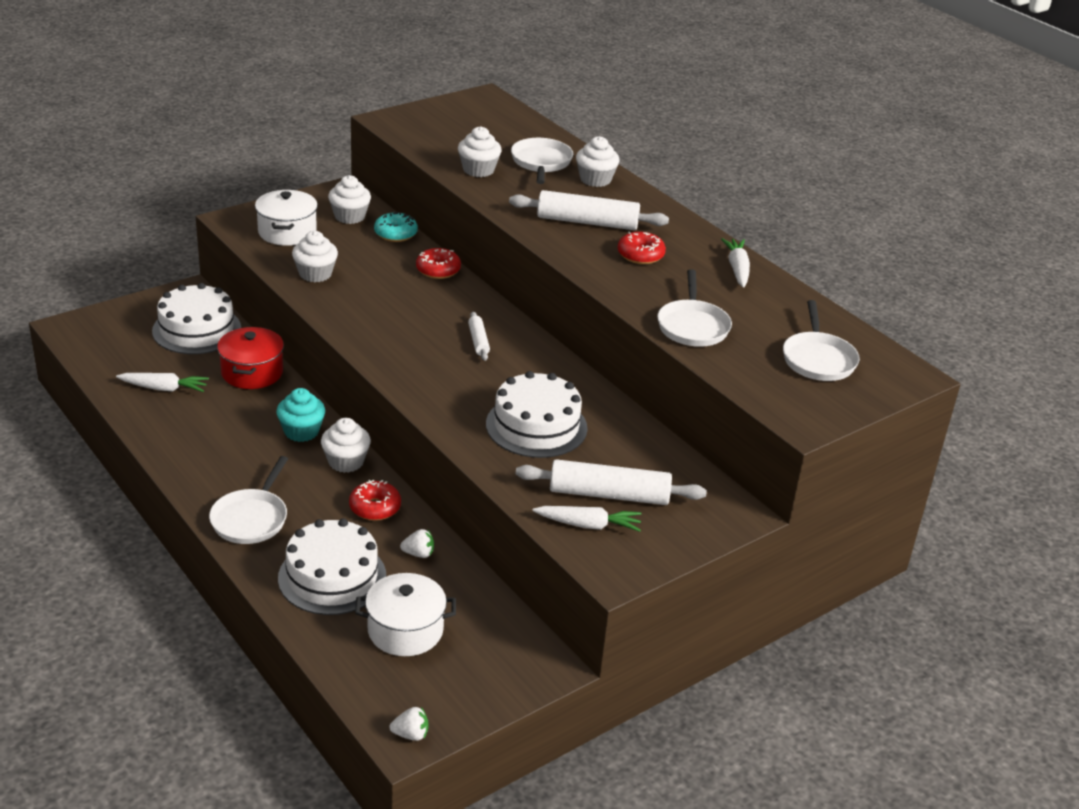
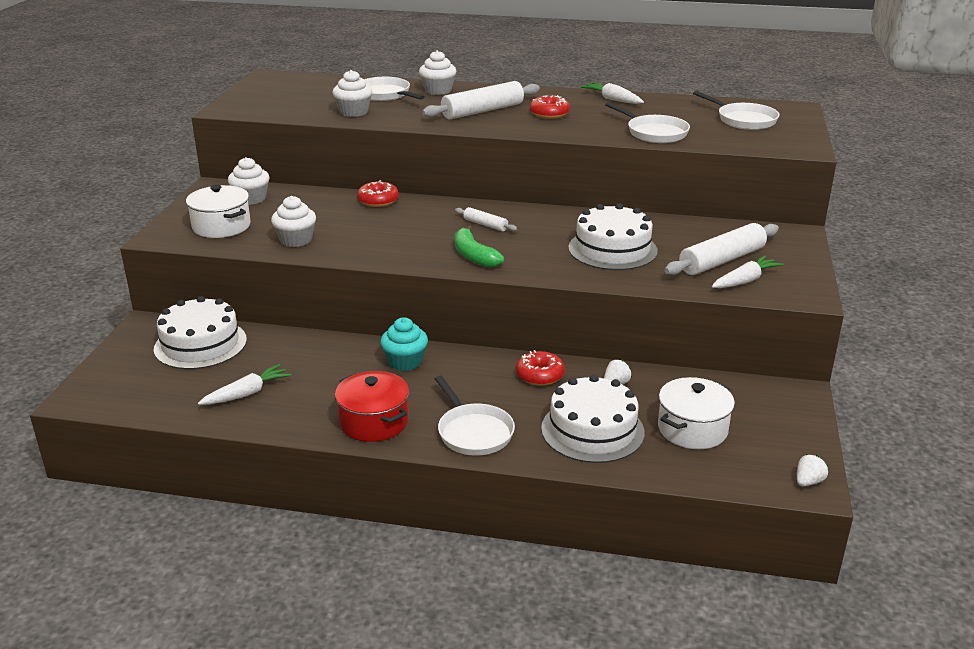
camera: 40 degrees left, 5 degrees down
red pot [217,327,284,389] -> red pot moved to [335,371,409,442]
white cupcake [321,418,371,473] -> none
turquoise donut [374,212,418,242] -> none
none -> green banana [455,225,504,268]

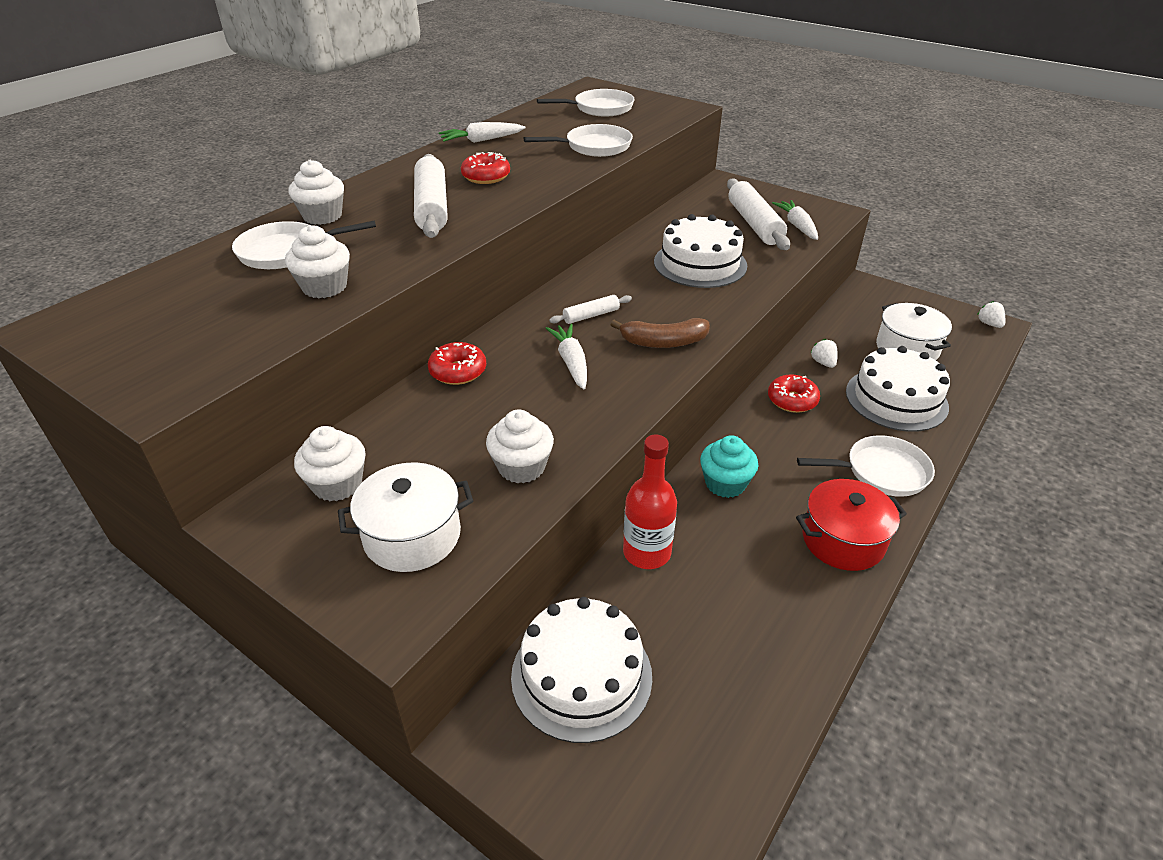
camera: 65 degrees left, 10 degrees up
white carrot [198,364,292,405] -> white carrot moved to [546,323,587,389]
green banana [455,225,504,268] -> brown banana [610,318,710,348]
none -> red bottle [623,435,677,569]

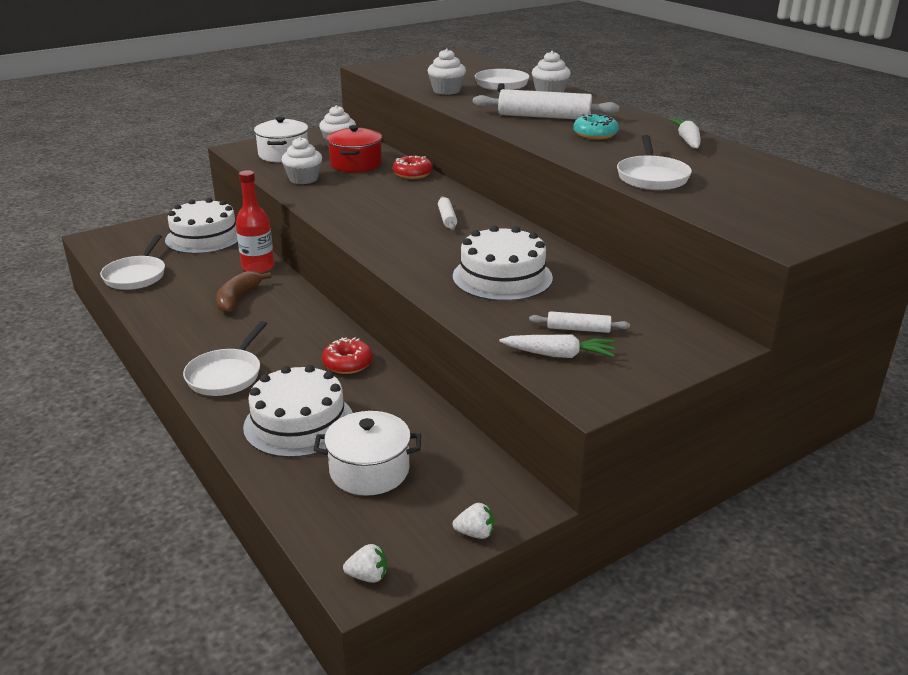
camera: 110 degrees right, 10 degrees down
red donut [461,152,510,184] -> turquoise donut [573,114,619,140]
white pan [537,89,635,117] -> white pan moved to [100,235,165,290]
white carrot [546,323,587,389] -> none
brown banana [610,318,710,348] -> brown banana moved to [216,271,271,313]
turquoise cupcake [700,435,758,498] -> none
white rolling pin [727,178,790,250] -> white rolling pin [529,311,630,333], size x0.51
red pot [796,479,907,571] -> red pot moved to [327,125,382,172]
white strawberry [810,339,838,368] -> white strawberry moved to [453,503,494,539]

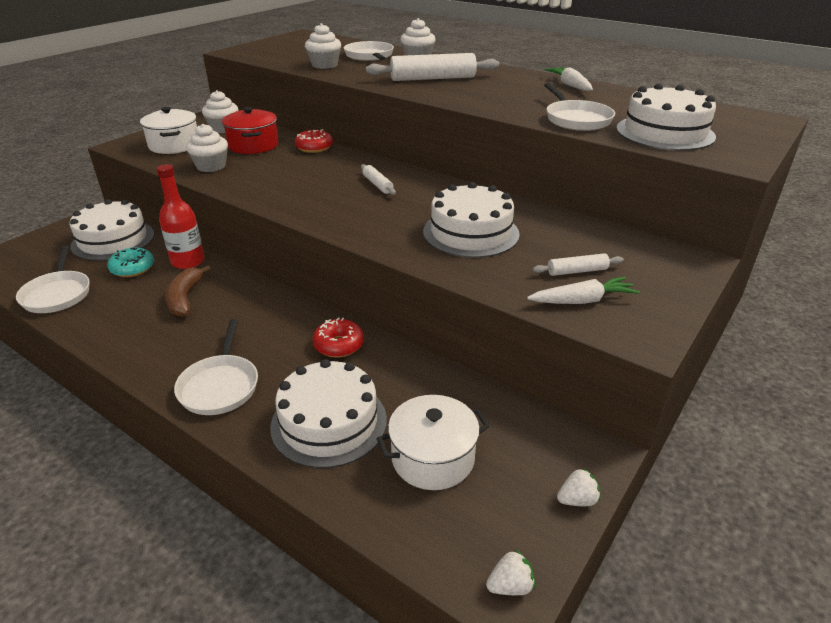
camera: 20 degrees left, 5 degrees up
turquoise donut [573,114,619,140] -> turquoise donut moved to [107,247,154,277]
none -> white cake [616,84,716,151]

